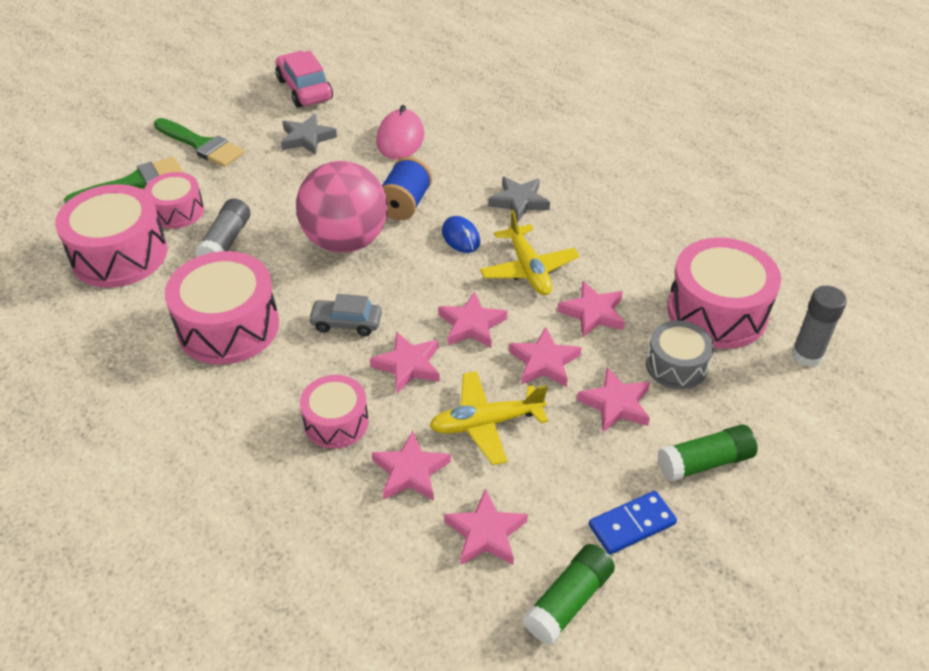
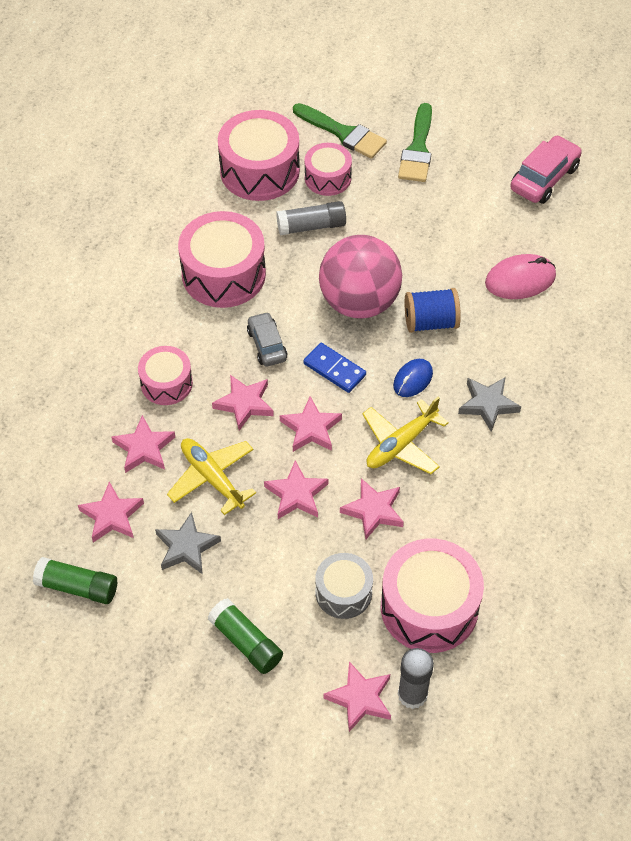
camera: 65 degrees right, 10 degrees up
grey star [281,114,337,155] -> grey star moved to [155,512,221,574]
pink star [577,368,650,432] -> pink star moved to [323,661,391,732]
blue domino [589,491,677,555] -> blue domino moved to [303,343,366,393]

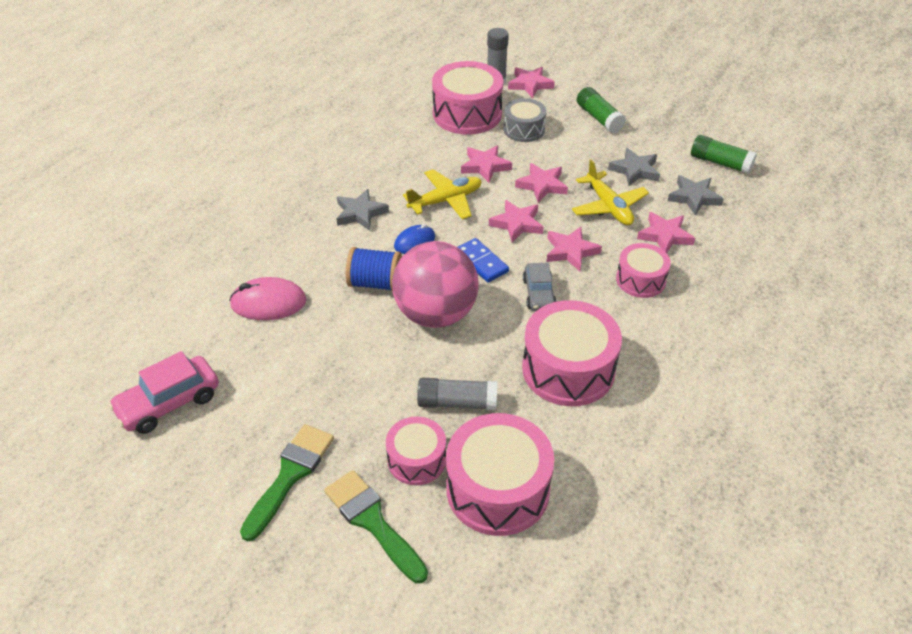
camera: 165 degrees left, 10 degrees down
pink star [78,482,144,542] -> grey star [668,175,724,216]

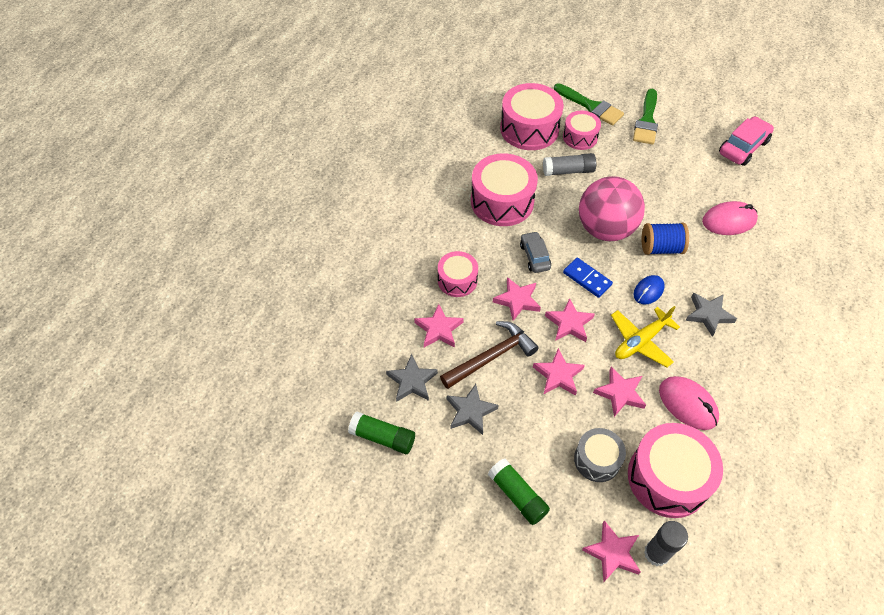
camera: 170 degrees right, 10 degrees up
yellow plane [572,159,649,225] -> brown hammer [440,321,539,389]
none -> pink mouse [659,376,719,430]

